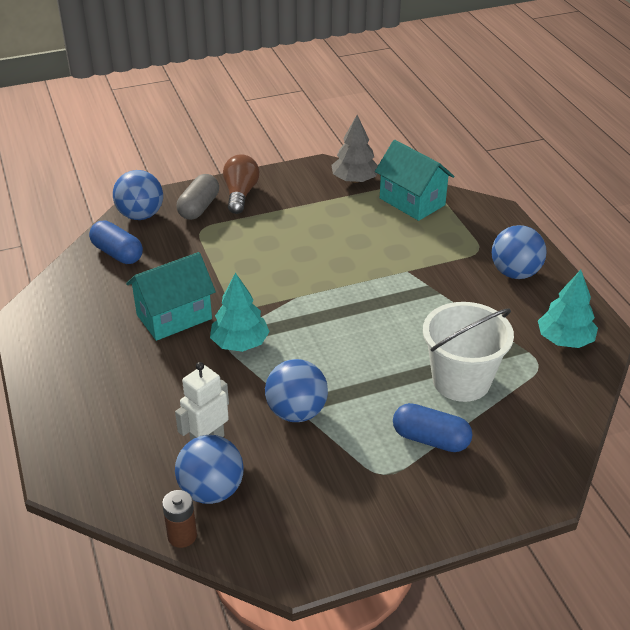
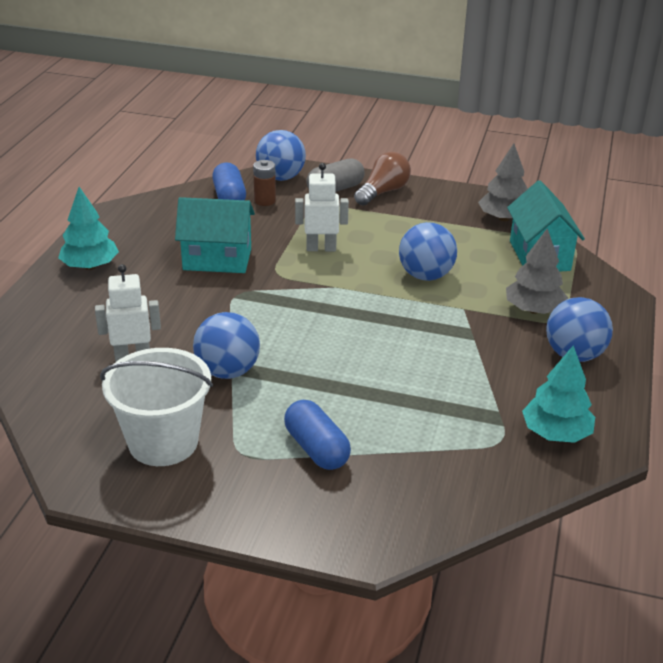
camera: 35 degrees right, 5 degrees down
brown battery [162,490,197,548] -> brown battery moved to [253,160,276,206]
blue ball [175,435,244,504] -> blue ball moved to [399,222,457,281]
turquoise tree [210,272,270,352] -> turquoise tree moved to [58,187,119,270]
white bucket [423,302,514,402] -> white bucket moved to [100,348,213,466]
none -> white robot [295,163,349,251]
none -> grey tree [506,229,568,314]

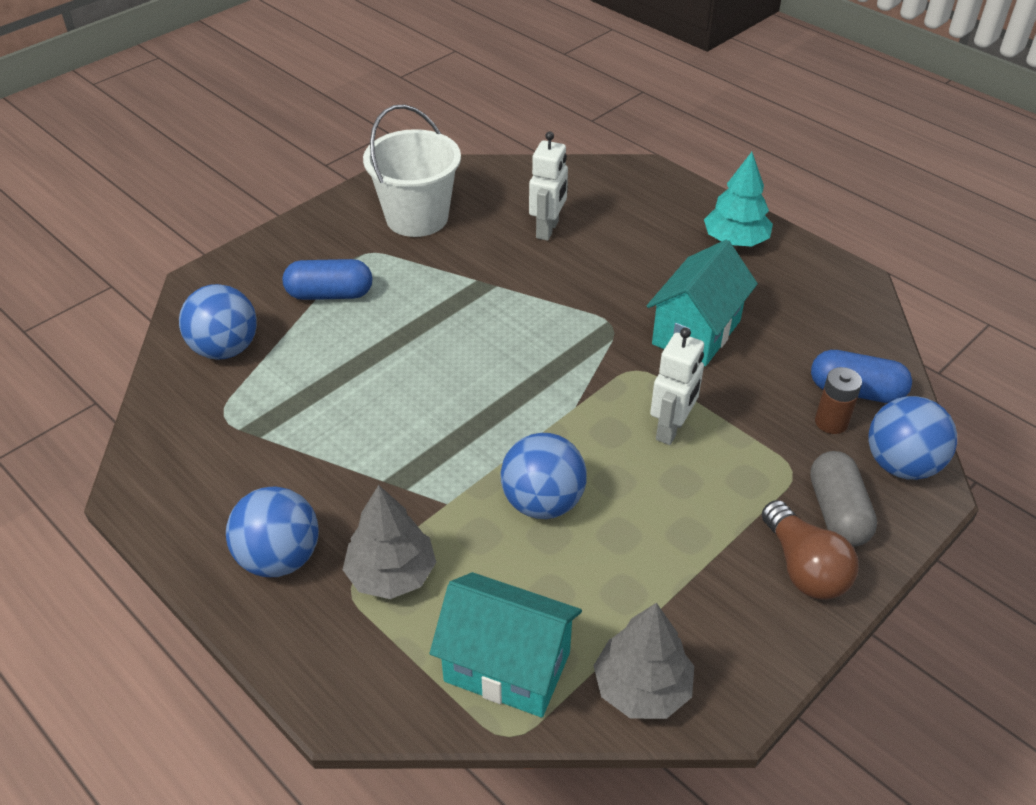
camera: 120 degrees right, 10 degrees up
blue ball [193,312,260,379] -> blue ball moved to [179,284,257,360]
turquoise tree [522,345,595,443] -> none

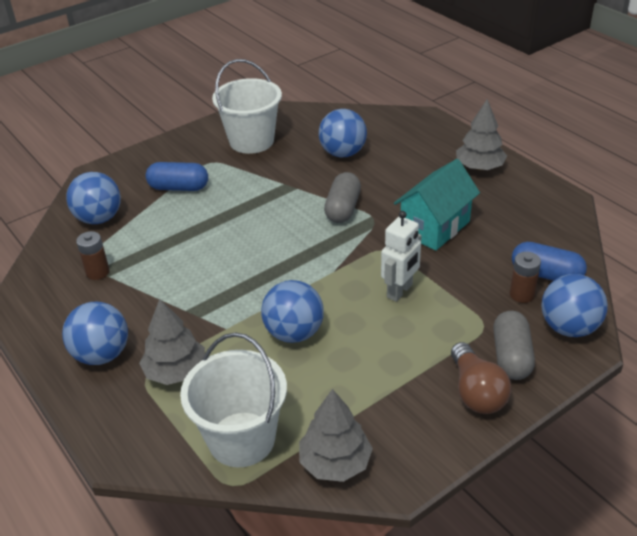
camera: 10 degrees right, 5 degrees down
turquoise house [430,572,582,717] -> white bucket [180,333,287,467]
white robot [529,131,568,241] -> blue ball [319,109,367,157]
turquoise tree [704,152,773,246] -> grey tree [456,99,507,170]
none -> brown battery [76,231,110,280]
none -> grey capsule [324,172,361,223]

